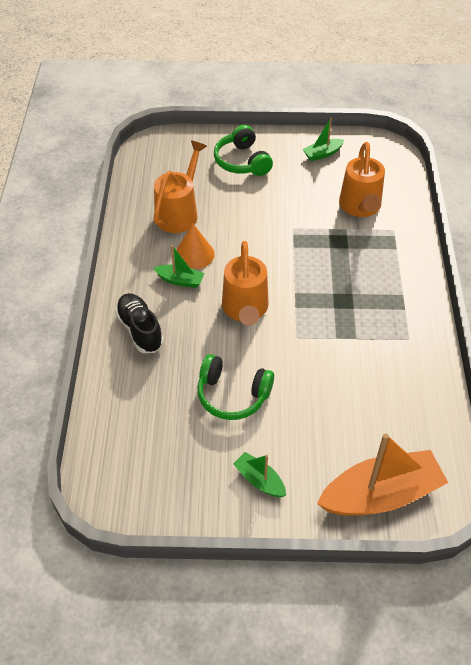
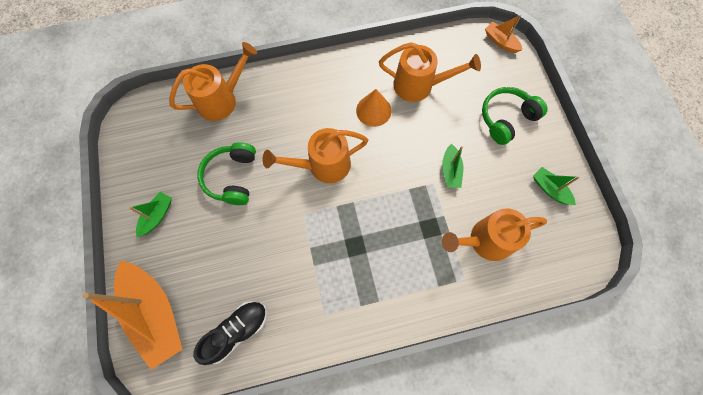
camera: 75 degrees right, 20 degrees up
black shoe [115,293,164,353] -> black shoe moved to [193,301,267,365]
green boat [154,245,205,288] -> green boat moved to [442,143,463,188]
none -> orange watering can [169,42,257,121]
none -> orange boat [485,15,522,53]

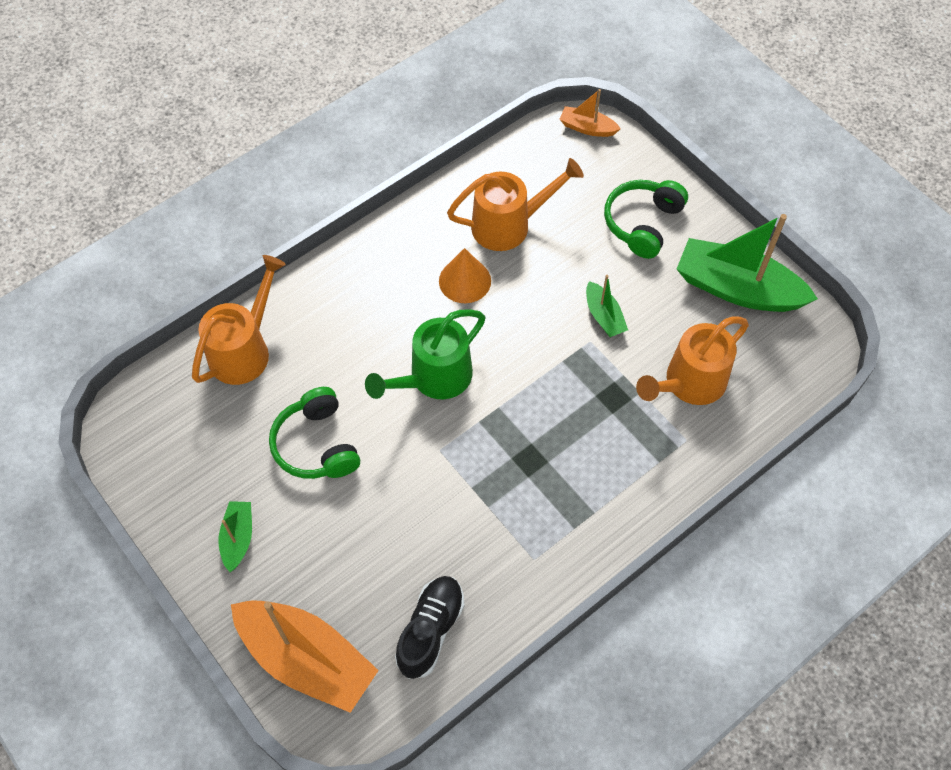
camera: 25 degrees left, 10 degrees down
orange watering can [262,128,368,183] -> green watering can [365,309,486,399]
green boat [533,167,580,205] -> green boat [677,214,818,312], size x2.08

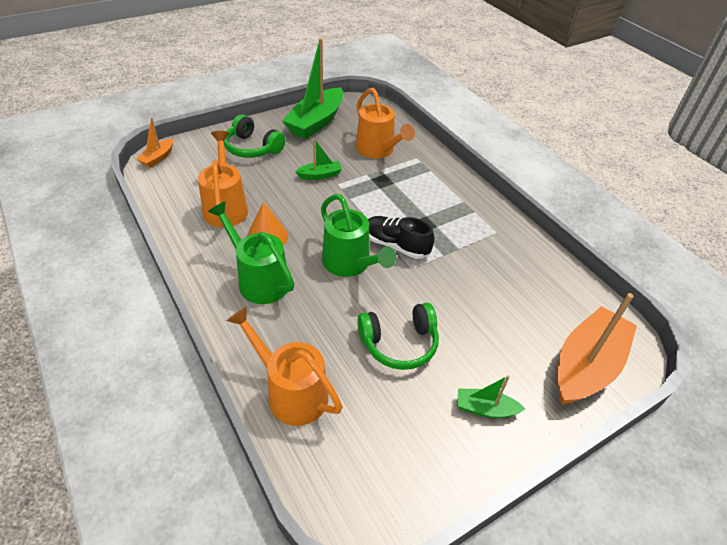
camera: 85 degrees left, 15 degrees down
black shoe [395,576,464,679] -> black shoe moved to [368,216,435,259]
none -> green watering can [208,202,294,304]

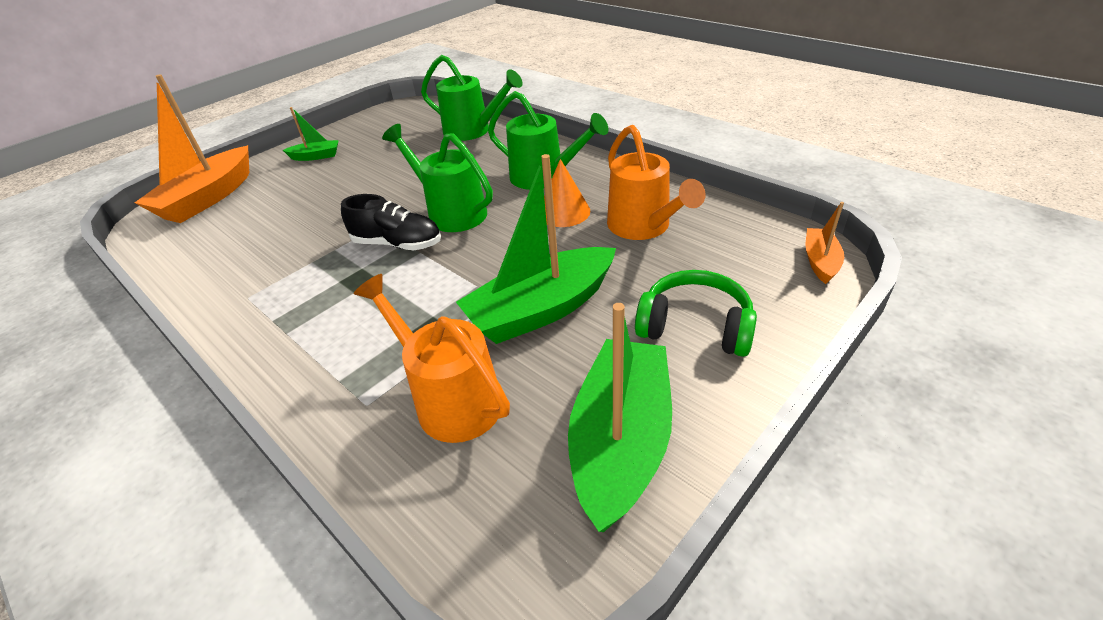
camera: 170 degrees right, 5 degrees down
orange watering can [227,306,343,426] -> green watering can [421,55,523,141]
green boat [295,138,342,180] -> green boat [456,154,616,344], size x2.08
green headphones [357,303,439,370] -> none

